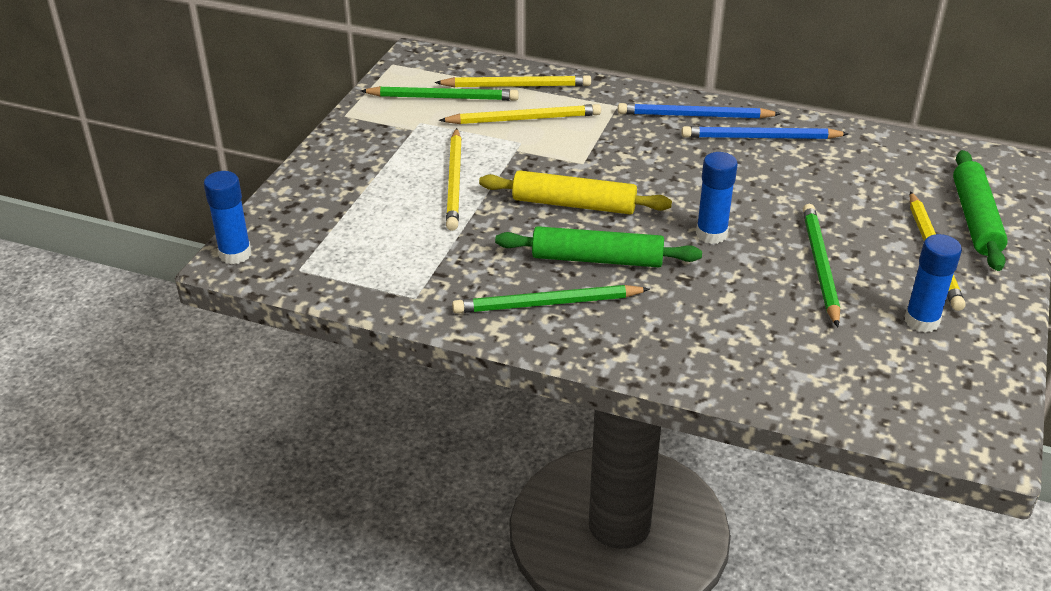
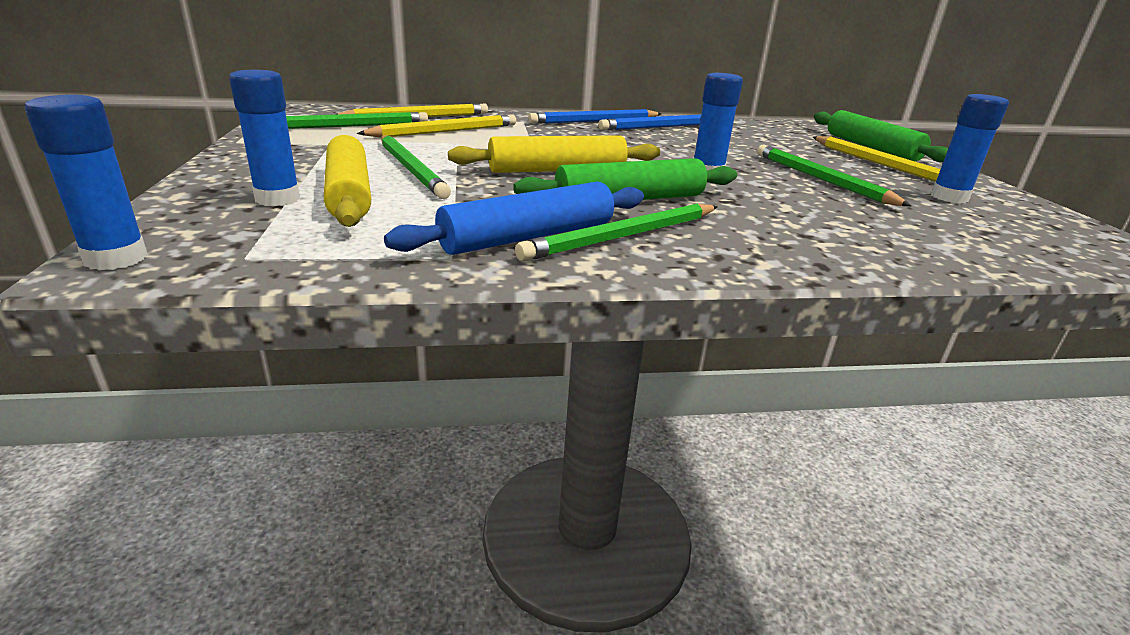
camera: 30 degrees left, 10 degrees down
yellow pencil [446,128,462,231] -> green pencil [381,135,451,199]
none -> blue glue stick [229,70,300,206]
none -> yellow rolling pin [324,135,371,227]
none -> blue rolling pin [384,181,644,255]

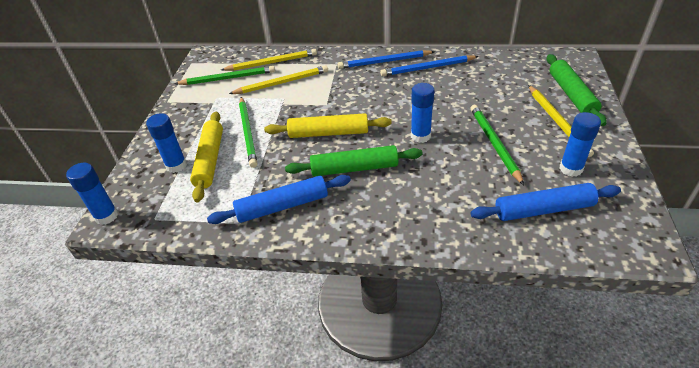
camera: 20 degrees right, 15 degrees up
green pencil [515,204,718,261] -> none
none -> blue rolling pin [471,183,621,221]

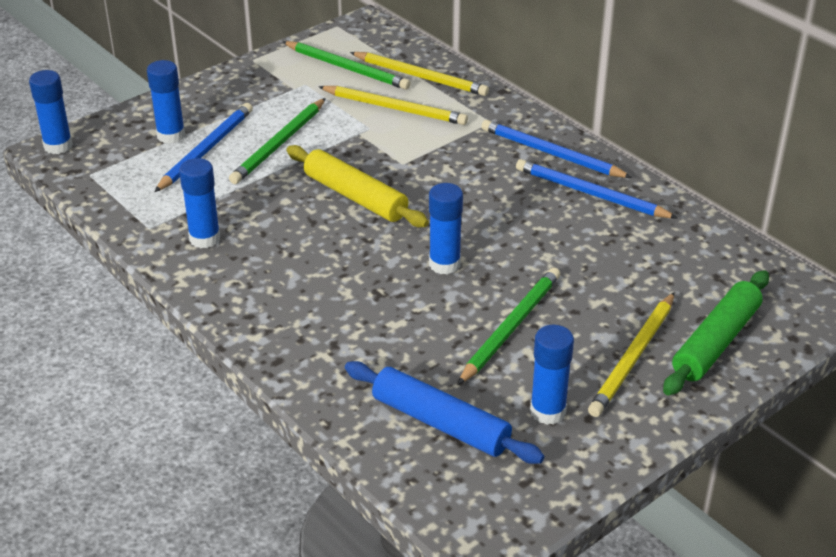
camera: 40 degrees right, 5 degrees down
yellow rolling pin [190,112,223,202] -> blue pencil [154,103,253,192]
blue rolling pin [207,175,351,224] -> blue glue stick [179,158,221,248]
green rolling pin [285,145,423,177] -> none

